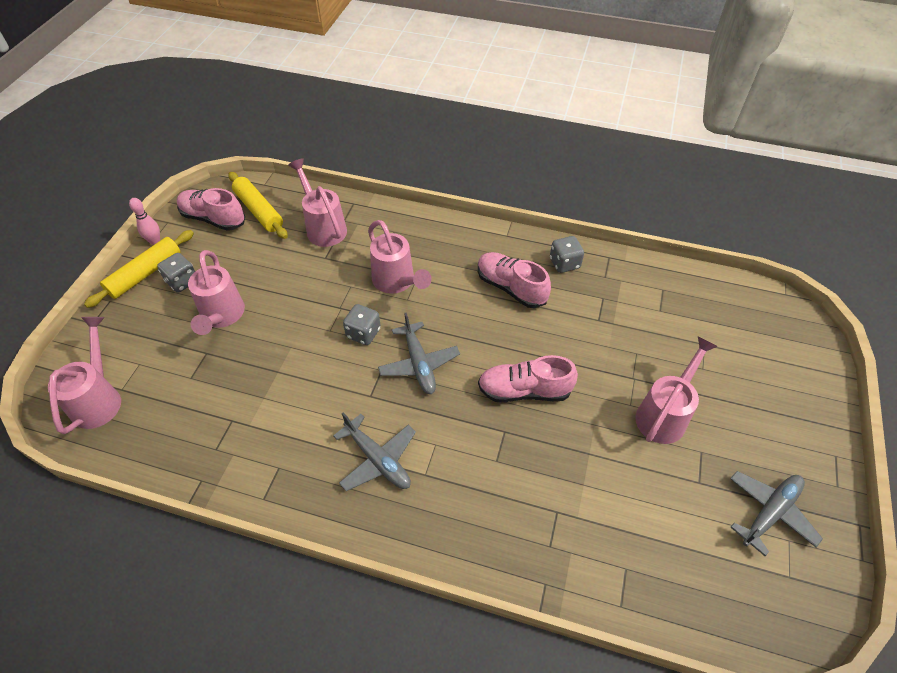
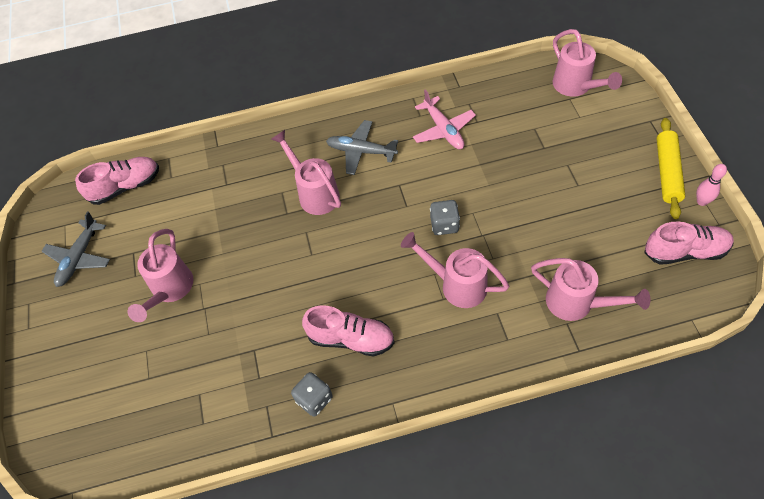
camera: 155 degrees right, 5 degrees up
grey dice [157,253,195,293] -> none
pink watering can [188,250,245,335] -> pink watering can moved to [271,130,341,215]
yellow rolling pin [228,172,288,239] -> none
grey plane [378,313,460,394] -> none
pink shoe [478,355,578,403] -> pink shoe moved to [75,157,159,205]
none -> pink plane [413,89,476,149]

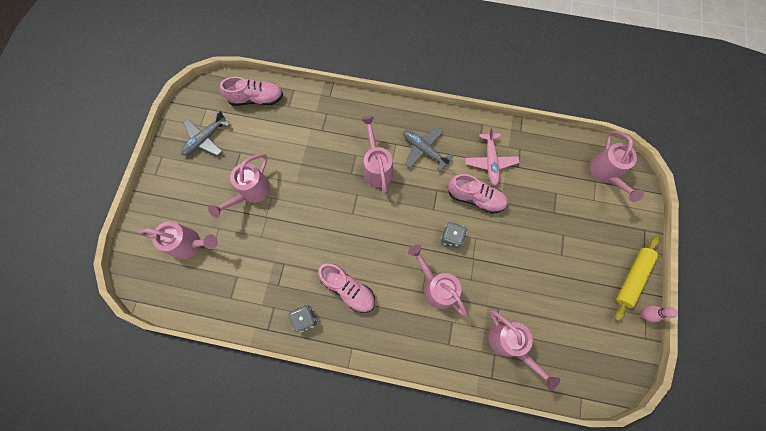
camera: 20 degrees right, 15 degrees up
pink shoe [645,222,734,265] -> pink shoe moved to [448,174,508,214]
none -> pink watering can [139,221,218,259]

